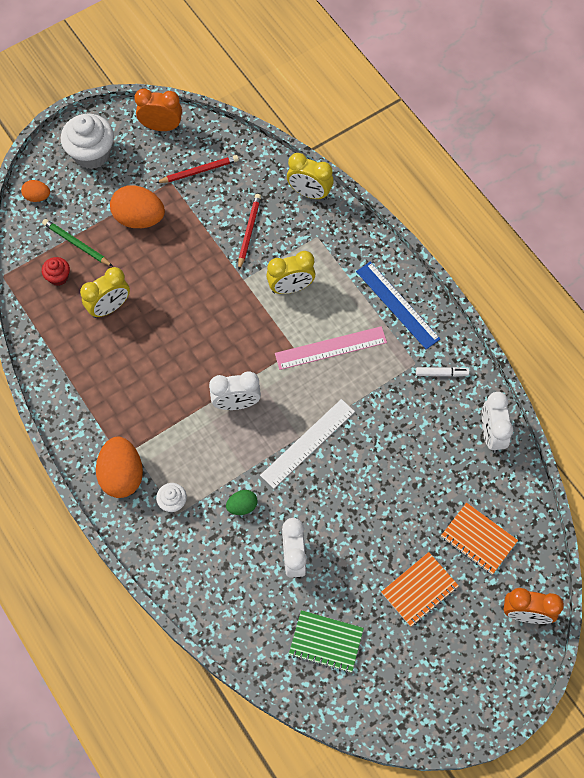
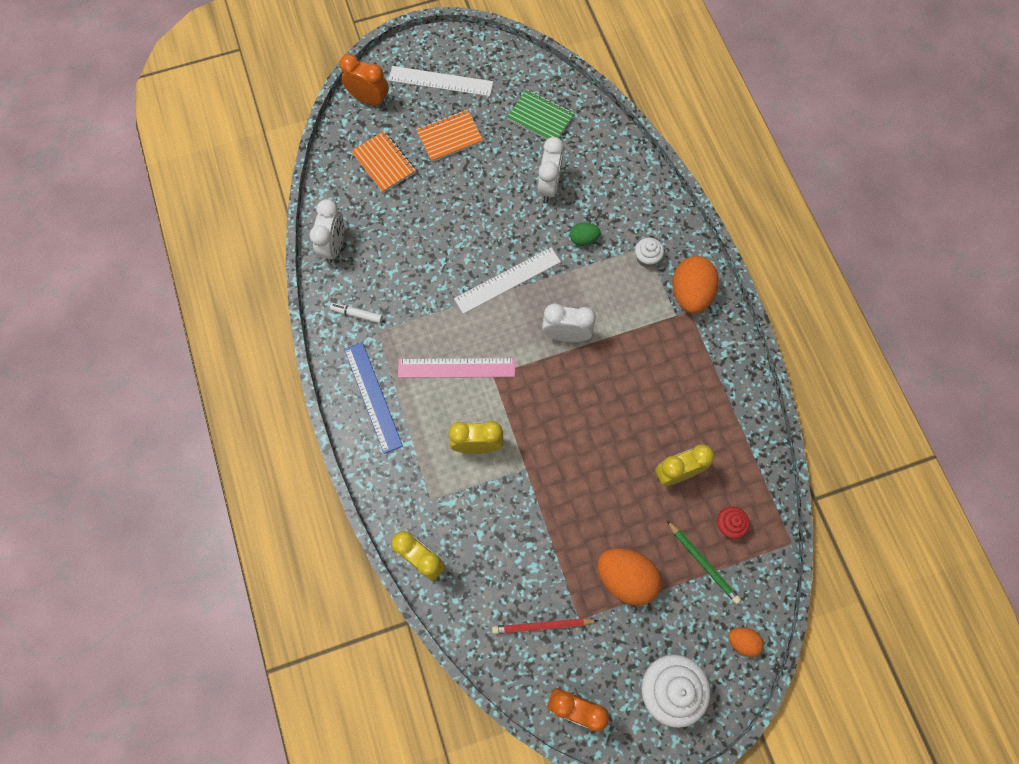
camera: 165 degrees left, 5 degrees up
red pencil [238,194,261,270] -> none
none -> white ruler [388,66,493,96]

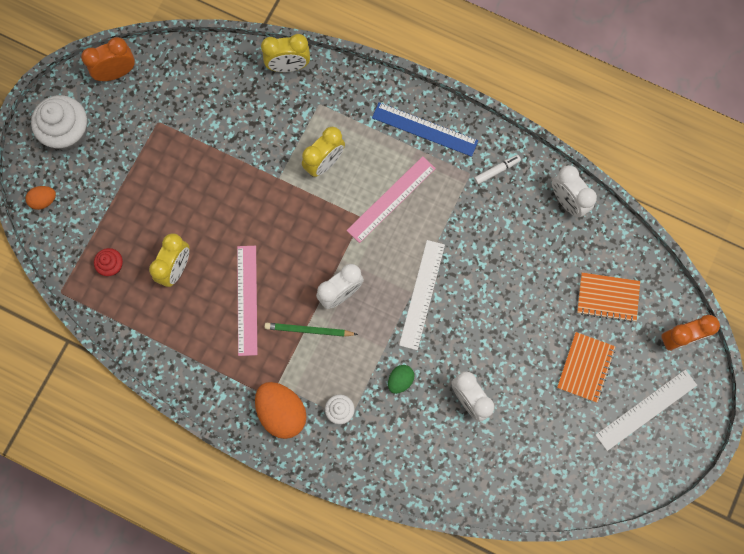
camera: 135 degrees right, 5 degrees up
red pencil [492,618,599,634] -> none
green notebook [507,89,574,140] -> none
orange egg [598,548,661,606] -> none
green pencil [667,521,741,604] -> green pencil moved to [265,323,358,337]
none -> pink ruler [237,246,257,356]

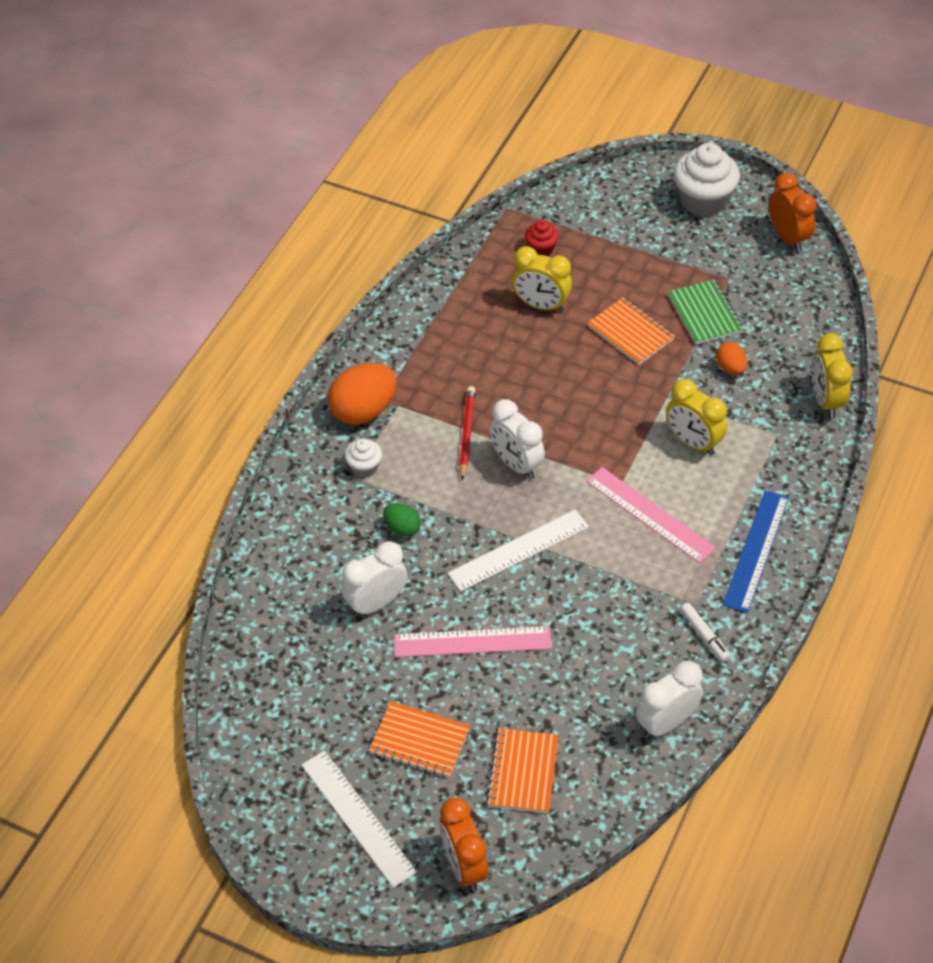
camera: 90 degrees right, 25 degrees down
orange egg [26,186,56,210] -> orange egg moved to [716,342,747,375]
pink ruler [237,246,257,356] -> pink ruler moved to [394,626,552,657]
green pencil [265,323,358,337] -> red pencil [459,386,476,480]
white ruler [399,240,445,350] -> white ruler turned 45 degrees counterclockwise [448,510,589,591]
none -> orange notebook [587,297,675,365]
none -> green notebook [668,280,743,344]

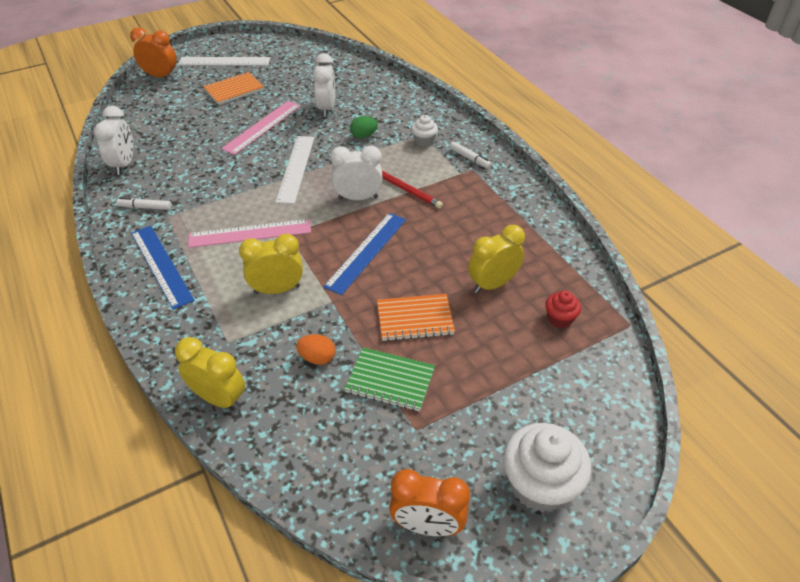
camera: 125 degrees right, 5 degrees down
orange egg [328,363,397,425] -> white marker [450,142,492,169]
orange notebook [486,728,558,813] -> none
none -> blue ruler [323,213,406,295]

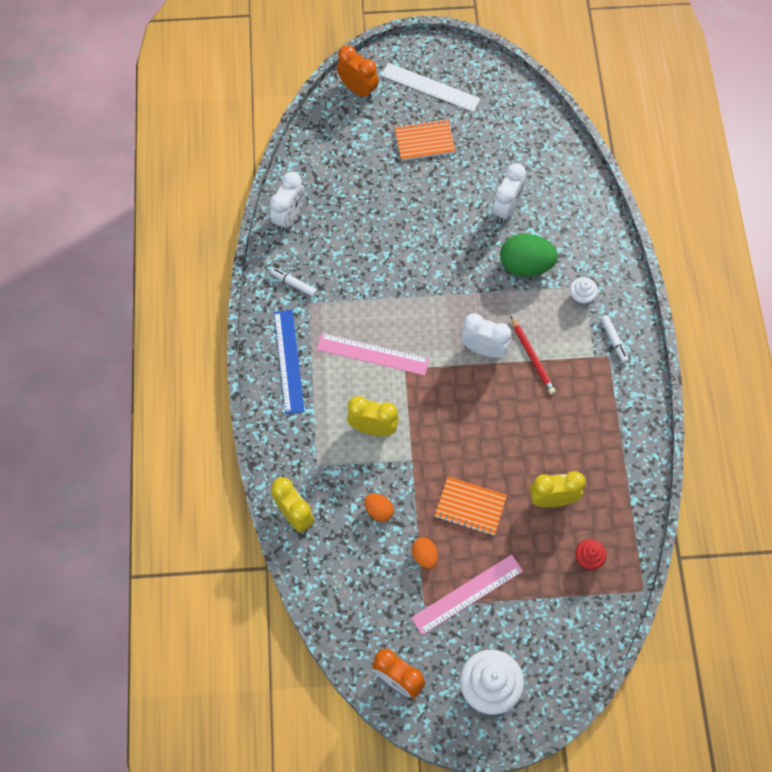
camera: 25 degrees right, 20 degrees up
pink ruler [221,101,301,155] -> pink ruler moved to [411,554,523,635]
white ruler [275,136,314,204] -> none
blue ruler [323,213,406,295] -> none
green notebook [345,347,435,411] -> orange egg [412,537,438,569]
green egg [350,116,378,138] -> green egg [500,234,558,277], size x1.90

